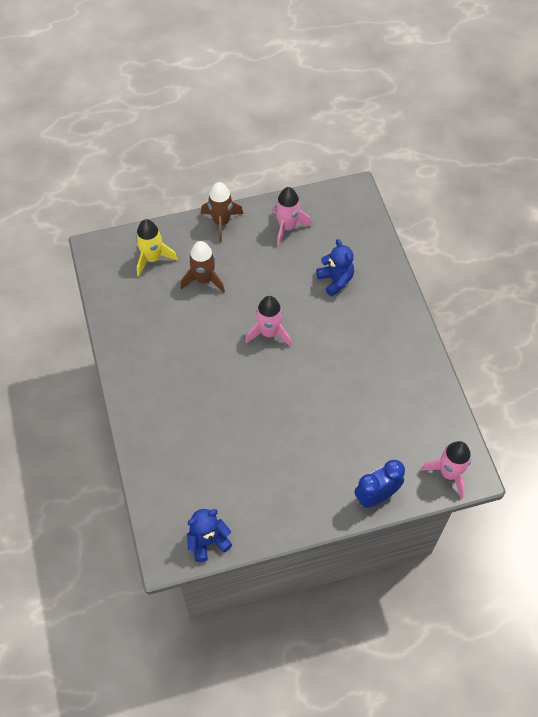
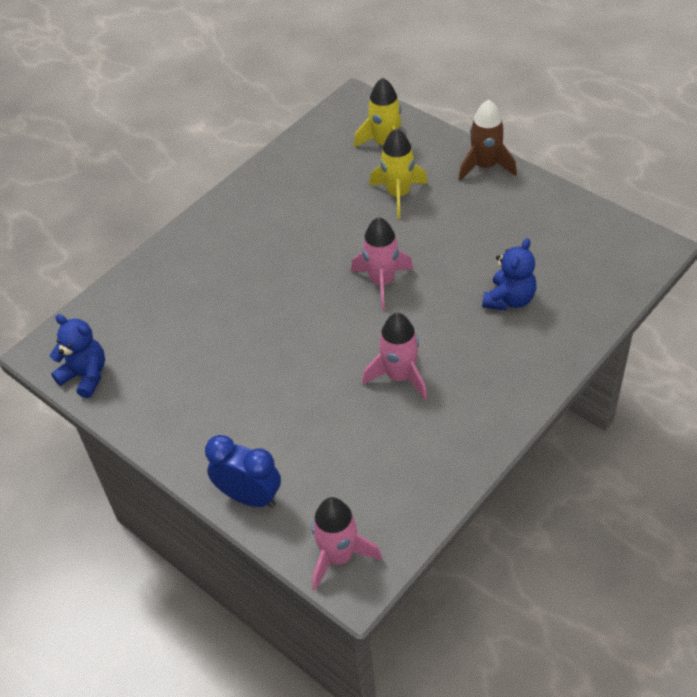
camera: 60 degrees right, 10 degrees down
brown rocket [180,241,225,293] -> yellow rocket [369,128,428,218]
pink rocket [272,187,312,246] -> pink rocket moved to [362,313,427,400]

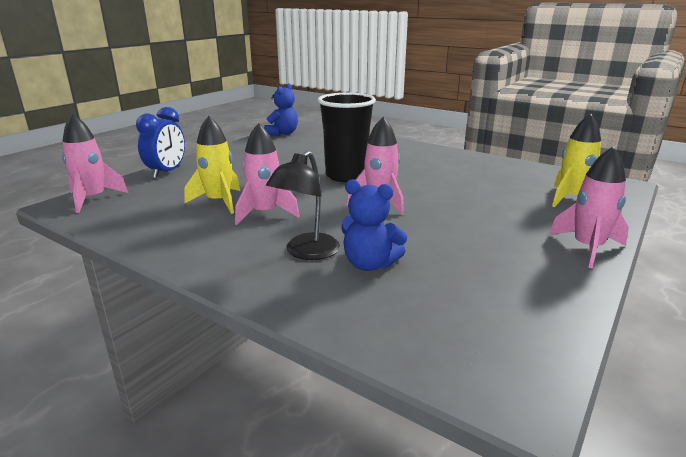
camera: 80 degrees right, 25 degrees down
yellow rocket [369,128,428,218] -> yellow rocket moved to [184,116,240,214]
brown rocket [458,100,517,181] -> pink rocket [549,146,629,268]
none -> black lamp [266,151,340,260]
none -> black cup [318,93,376,182]

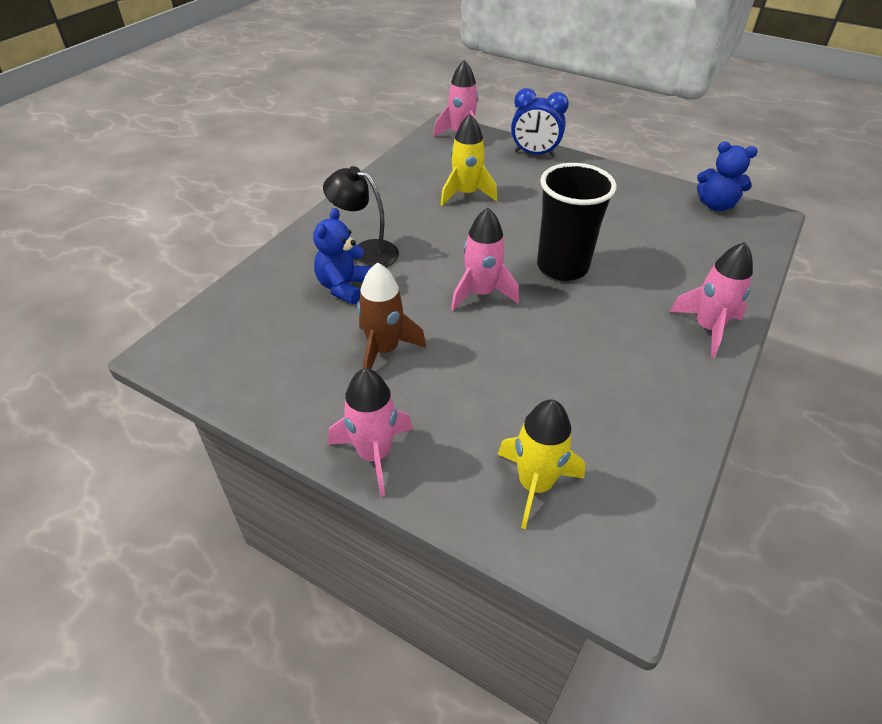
camera: 85 degrees right, 20 degrees up
pink rocket [235,123,300,225] -> pink rocket moved to [670,242,753,357]
none -> brown rocket [357,262,426,369]

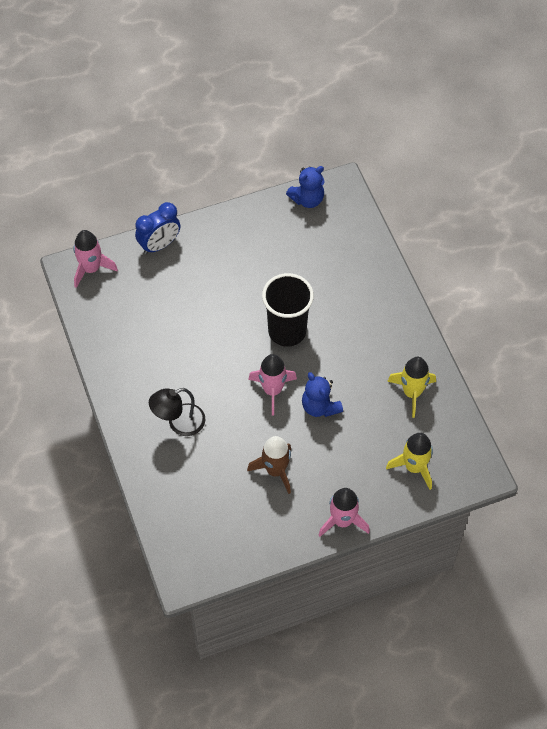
camera: 50 degrees left, 15 degrees up
blue teddy bear [313,208,372,304] -> blue teddy bear moved to [302,372,343,417]
yellow rocket [440,114,497,206] -> yellow rocket moved to [387,357,436,418]
pink rocket [670,242,753,357] -> none

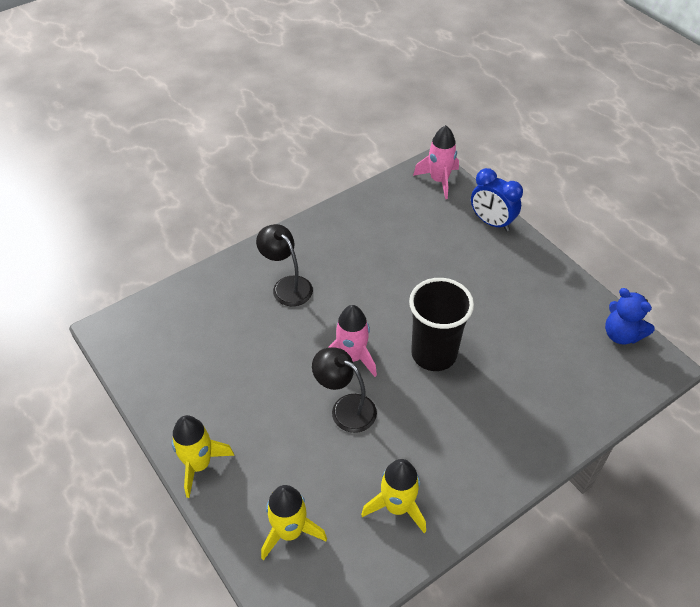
camera: 75 degrees right, 10 degrees down
brown rocket [247,436,291,494] -> none
blue teddy bear [302,372,343,417] -> black lamp [312,348,377,433]
pink rocket [318,488,370,537] -> yellow rocket [171,415,234,498]

